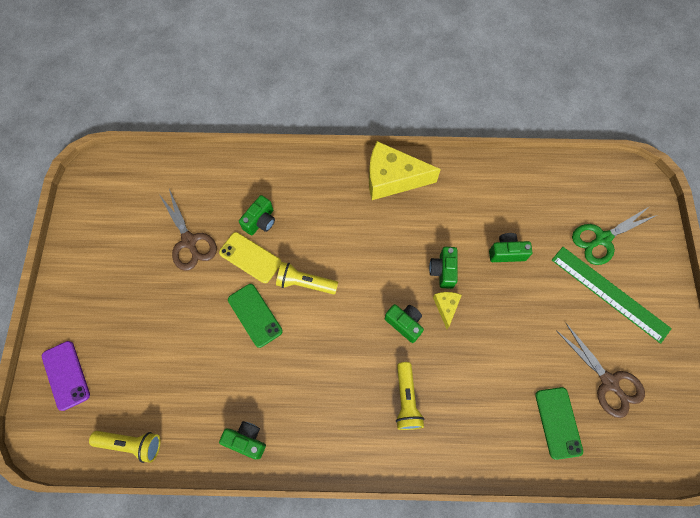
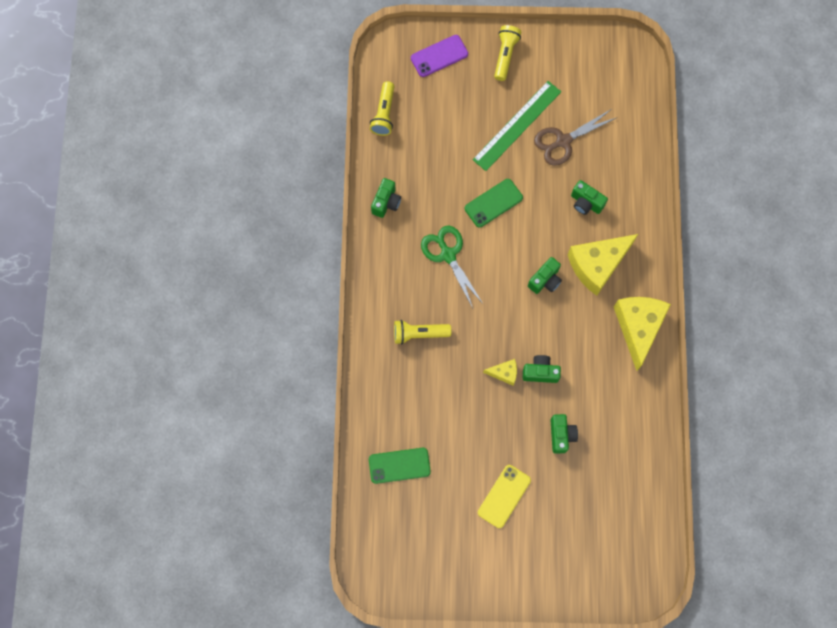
camera: 90 degrees right, 5 degrees up
yellow phone [219,232,282,283] -> yellow phone moved to [478,465,531,528]
yellow flashlight [276,262,338,294] -> yellow flashlight moved to [494,25,521,81]
green camera [385,304,424,343] -> green camera moved to [528,257,562,294]
green ruler [552,247,672,344] -> green ruler moved to [473,81,561,171]
brown scissors [556,323,645,418] -> none
green scissors [572,206,657,265] -> green scissors moved to [421,226,483,308]
none -> yellow cheese [567,234,638,296]

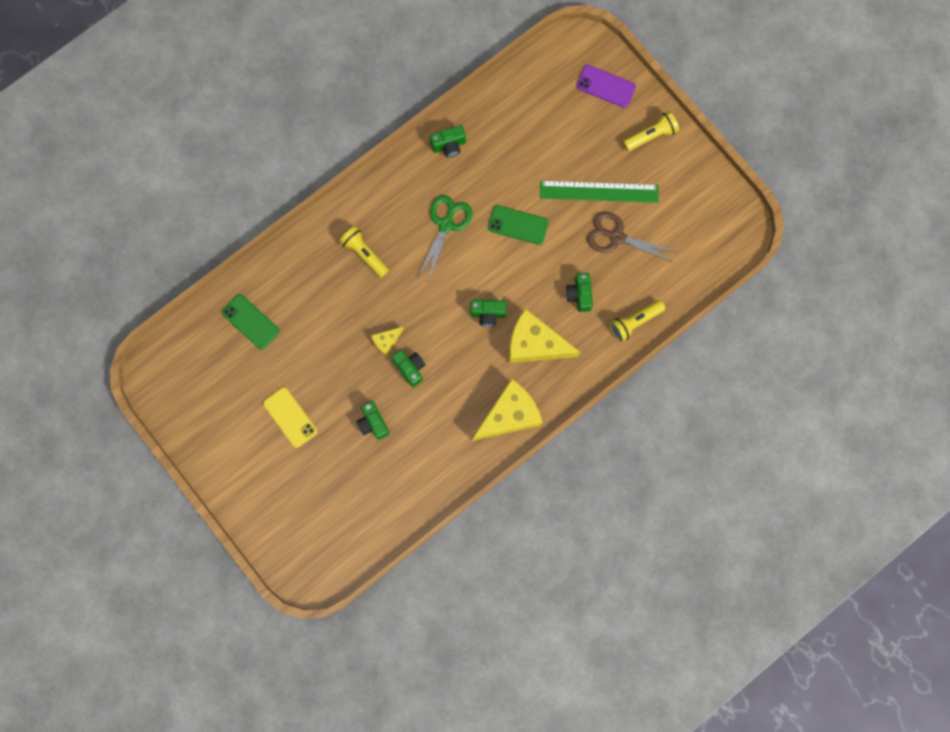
camera: 50 degrees right, 5 degrees up
yellow flashlight [370,81,395,136] -> yellow flashlight moved to [610,300,665,342]
yellow phone [478,465,531,528] -> yellow phone turned 60 degrees clockwise [263,387,317,448]
yellow cheese [483,359,517,386] -> yellow cheese turned 90 degrees clockwise [371,327,404,357]
green camera [550,414,578,454] -> green camera turned 105 degrees clockwise [357,401,389,440]

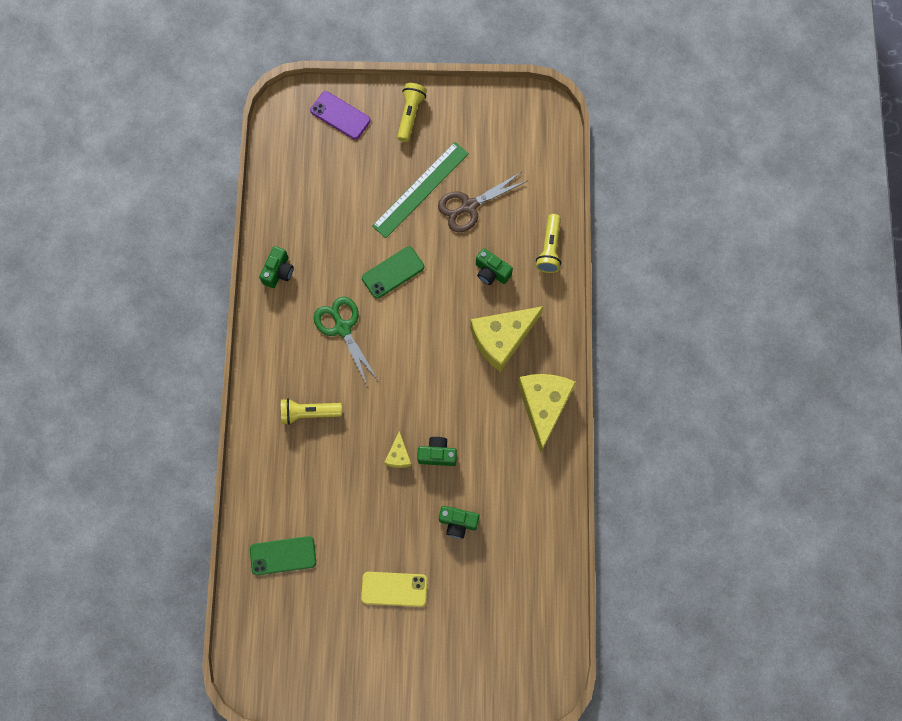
camera: 50 degrees left, 5 degrees down
green camera [470,299,506,327] -> none
purple phone [576,65,636,108] -> purple phone turned 60 degrees clockwise [310,91,371,140]

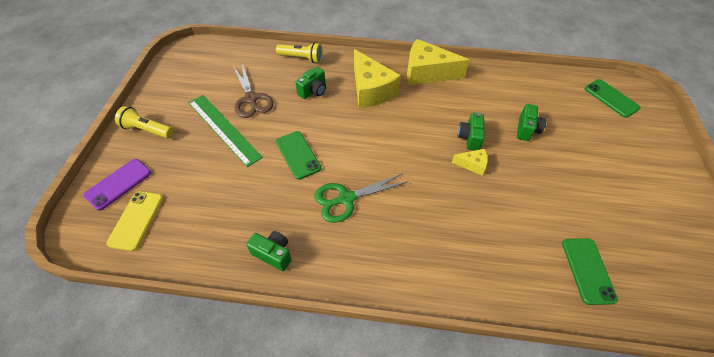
camera: 85 degrees left, 20 degrees down
yellow flashlight [281,398,342,425] -> none
yellow phone [361,572,427,607] -> yellow phone moved to [106,191,163,251]
none -> green phone [585,79,640,118]

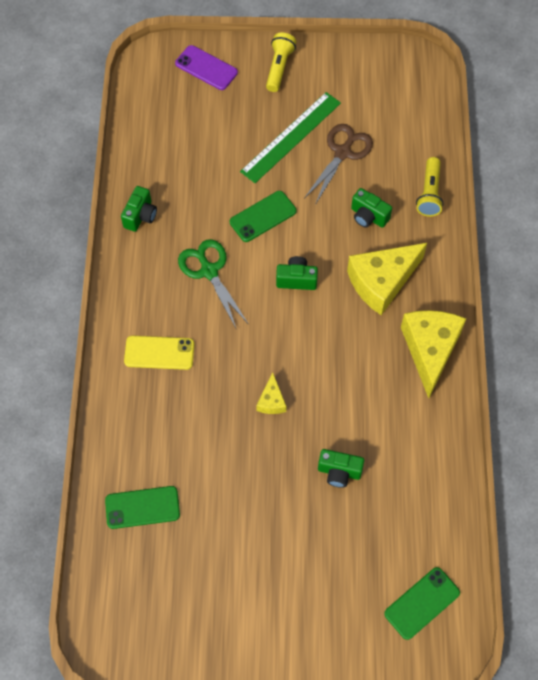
camera: 85 degrees right, 10 degrees up
yellow phone [106,191,163,251] -> yellow phone moved to [124,335,194,370]
brown scissors [234,64,274,118] -> brown scissors turned 150 degrees clockwise [304,124,373,205]
green camera [458,113,485,151] -> green camera moved to [276,256,318,290]

